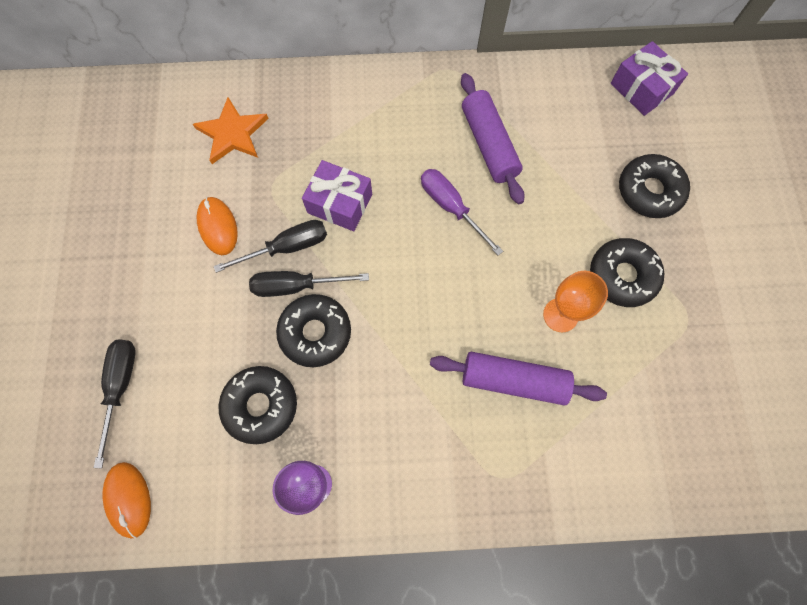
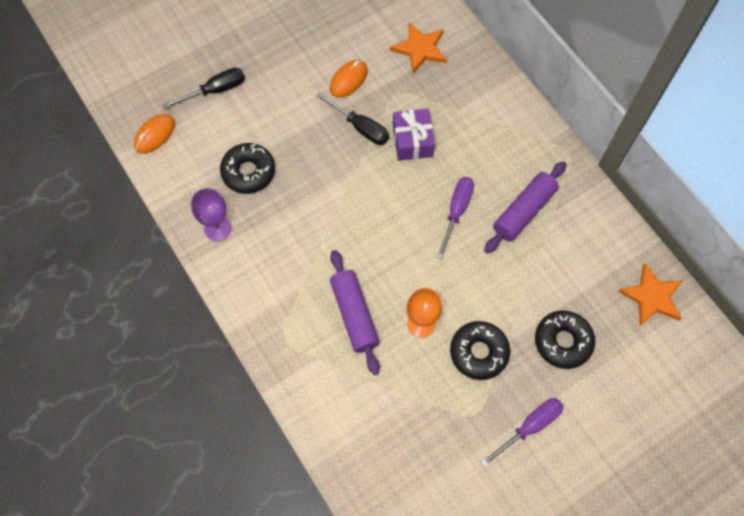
camera: 60 degrees right, 5 degrees down
black screwdriver [249,271,369,297] -> none
black donut [276,294,351,367] -> none
purple gift [611,41,688,116] -> orange star [618,263,683,326]
none -> purple screwdriver [481,398,563,467]

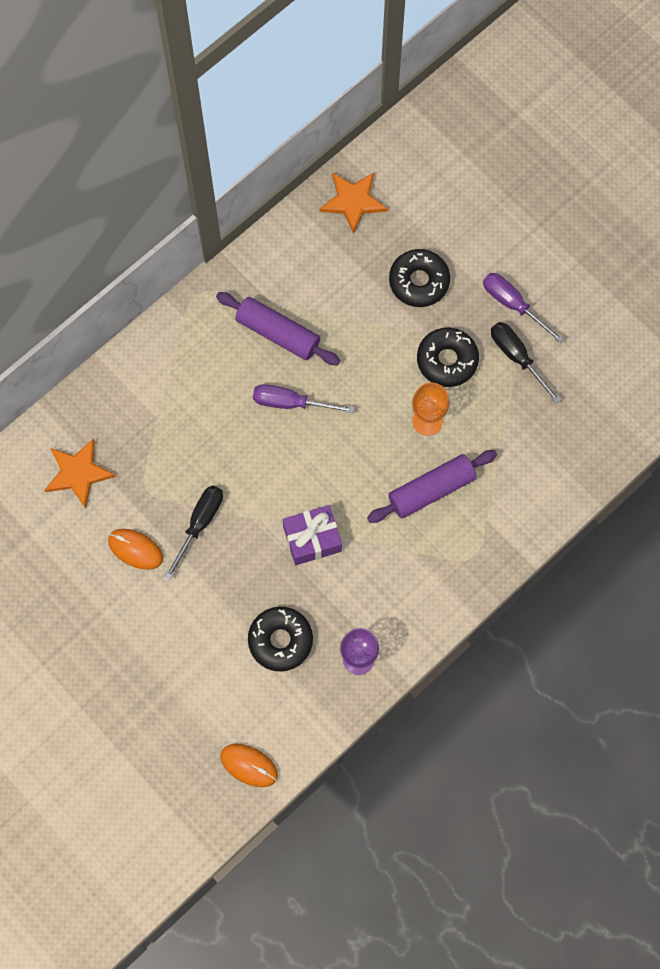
camera: 100 degrees left, 5 degrees up
black screwdriver [163,68,245,109] -> black screwdriver moved to [491,322,561,404]
purple gift [393,109,435,161] -> purple gift moved to [283,505,342,565]

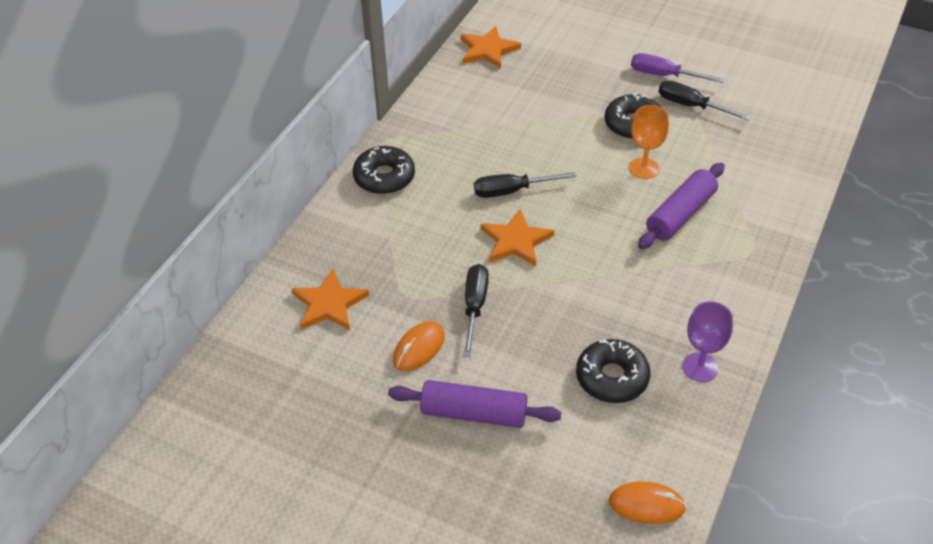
camera: 20 degrees left, 25 degrees down
orange mouse [108,529,163,570] -> orange mouse turned 60 degrees counterclockwise [393,321,445,371]
purple rolling pin [216,292,340,365] -> purple rolling pin moved to [388,380,561,428]
purple screwdriver [253,384,355,414] -> black screwdriver [474,172,576,198]
purple gift [283,505,342,565] -> none
black donut [389,249,450,307] -> black donut moved to [353,146,415,194]
none -> orange star [481,209,555,266]

